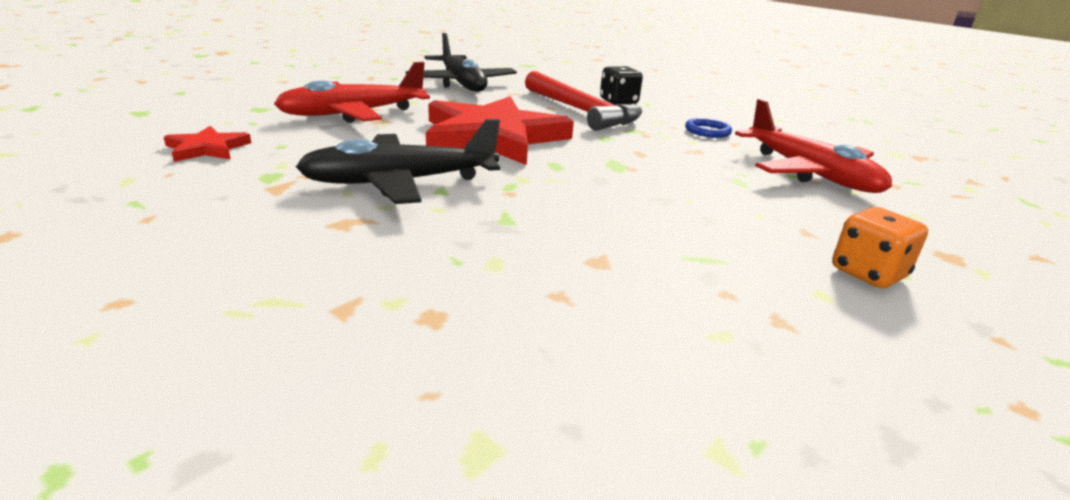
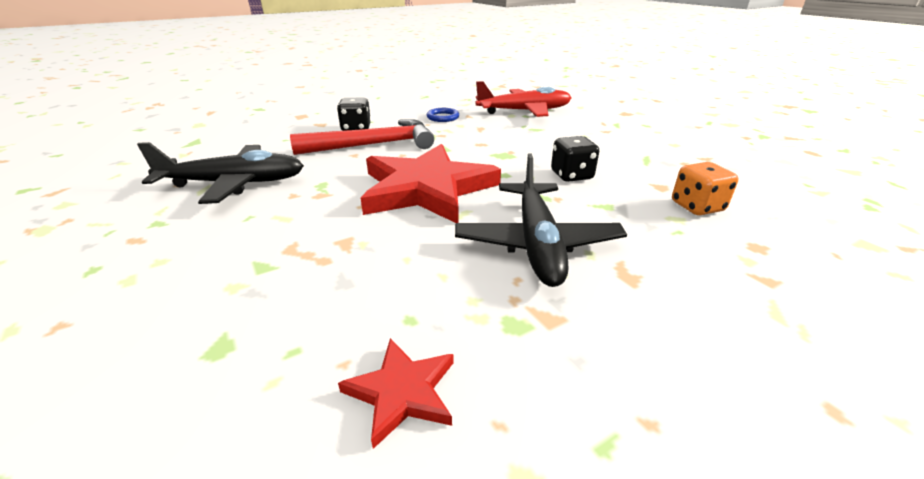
camera: 70 degrees left, 5 degrees up
red plane [274,62,430,123] -> none
orange dice [832,207,928,288] -> orange dice moved to [672,162,739,215]
none -> black dice [551,136,599,182]

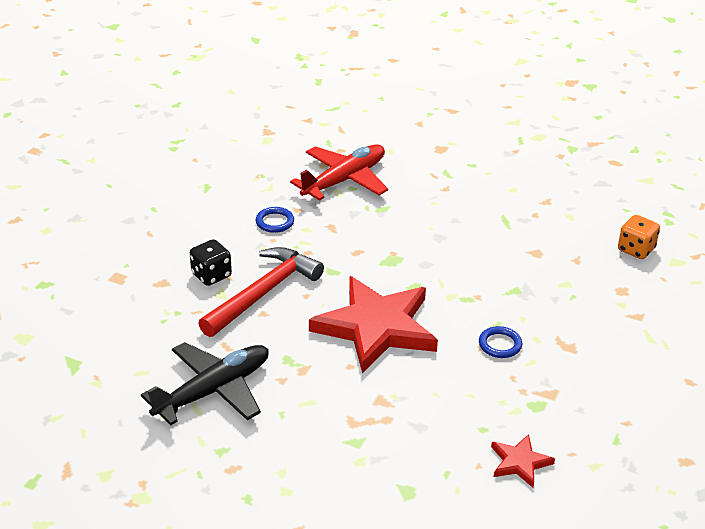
camera: 35 degrees left, 5 degrees up
black plane [455,154,627,287] -> blue ring [479,326,522,358]
black dice [551,136,599,182] -> none
orange dice [672,162,739,215] -> orange dice moved to [618,215,660,259]

